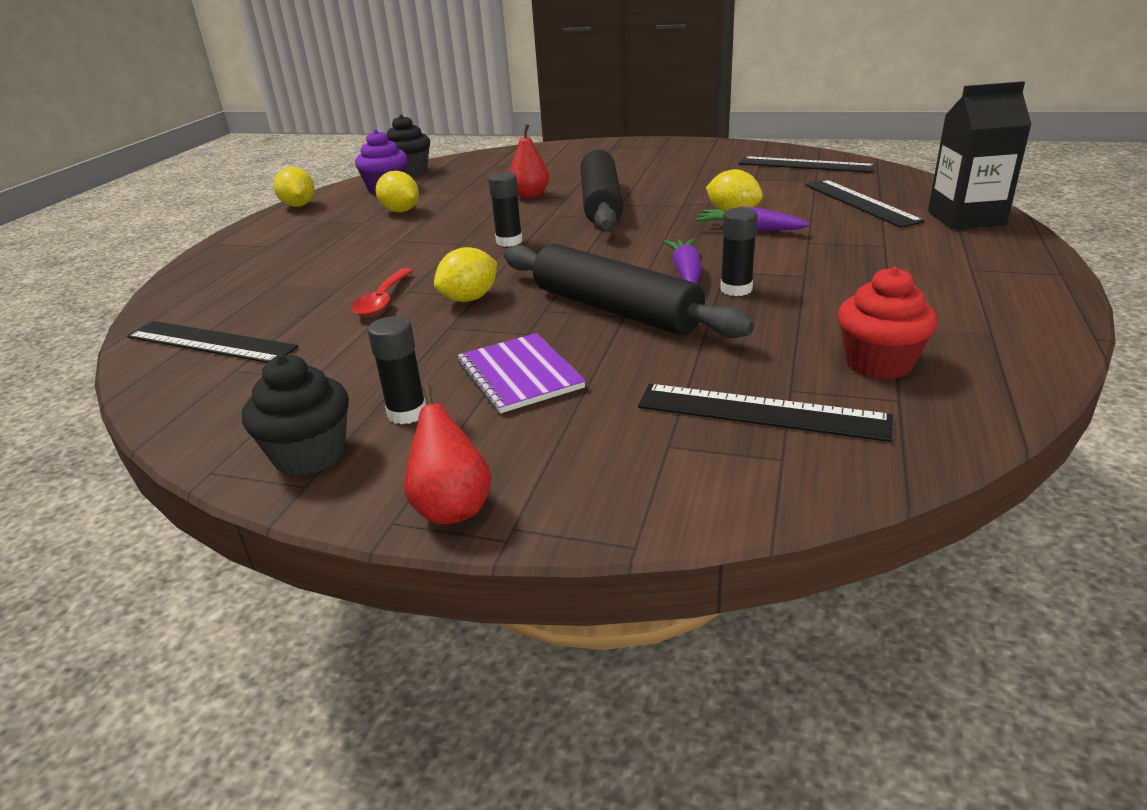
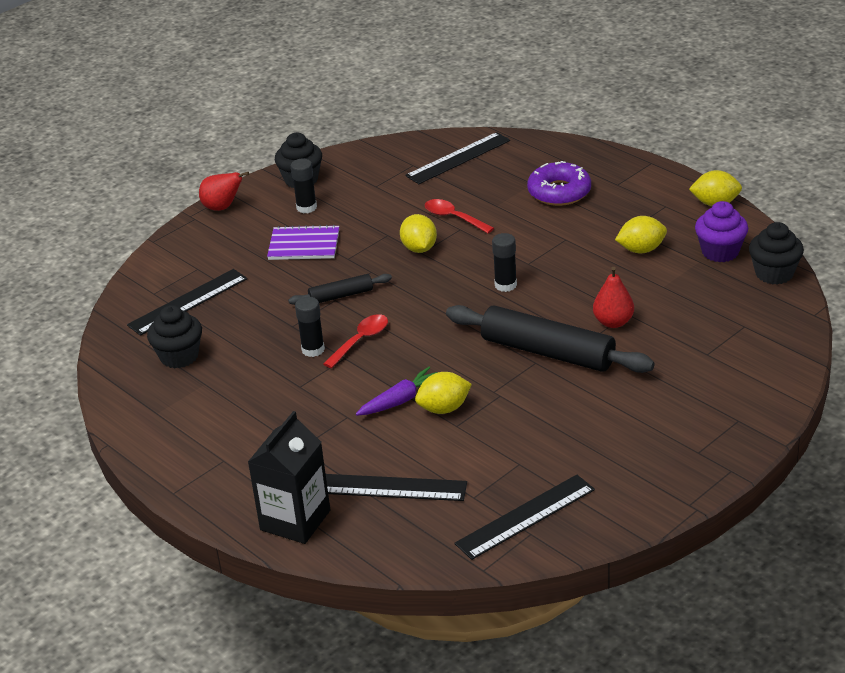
camera: 120 degrees right, 5 degrees up
black rolling pin [503,244,754,338] -> black rolling pin [288,274,392,305], size x0.50
purple carrot [663,238,701,283] -> red spoon [323,314,388,368]
red cupcake [838,267,937,380] -> black cupcake [147,305,202,369]
none -> purple donut [527,161,591,206]

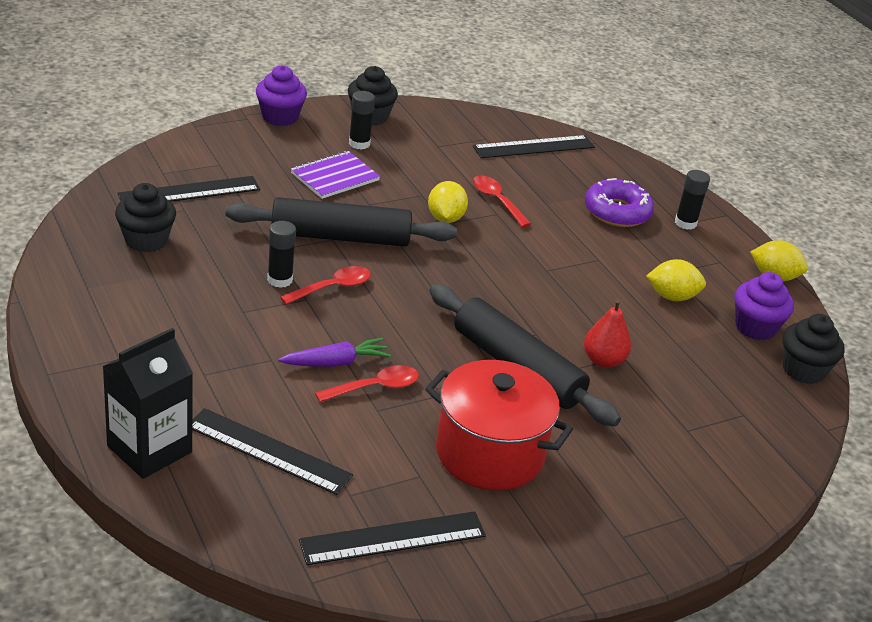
camera: 10 degrees right, 0 degrees up
red pear [199,172,249,211] -> purple cupcake [256,65,307,126]
purple notebook [267,225,339,260] -> purple notebook turned 60 degrees counterclockwise [291,151,380,199]
black rolling pin [288,274,392,305] -> black rolling pin [226,197,457,247], size x1.99
yellow lemon [415,372,472,414] -> red spoon [315,365,419,402]
black glue stick [492,233,517,292] -> black glue stick moved to [675,170,710,230]
none -> red pot [425,360,573,491]

